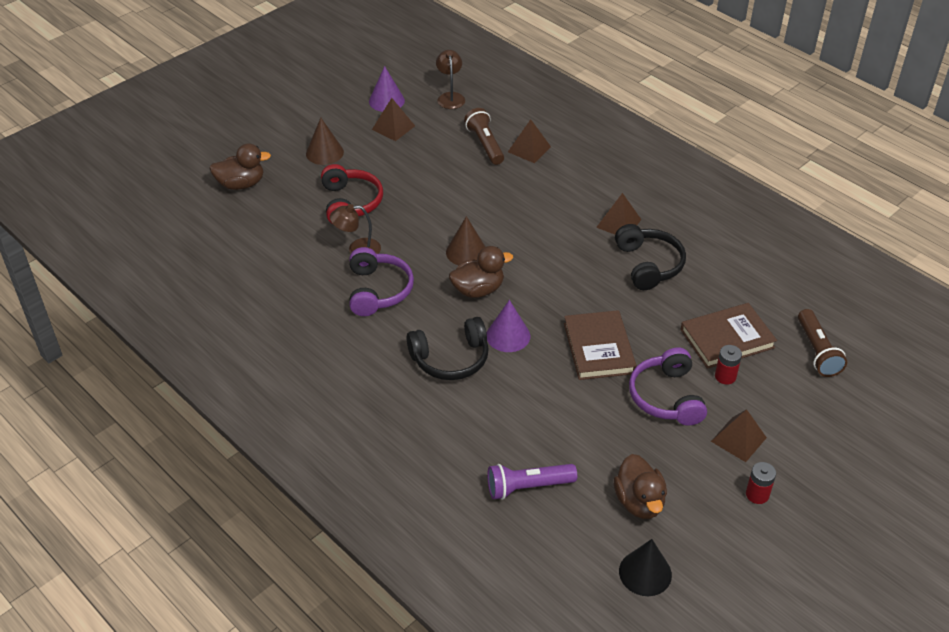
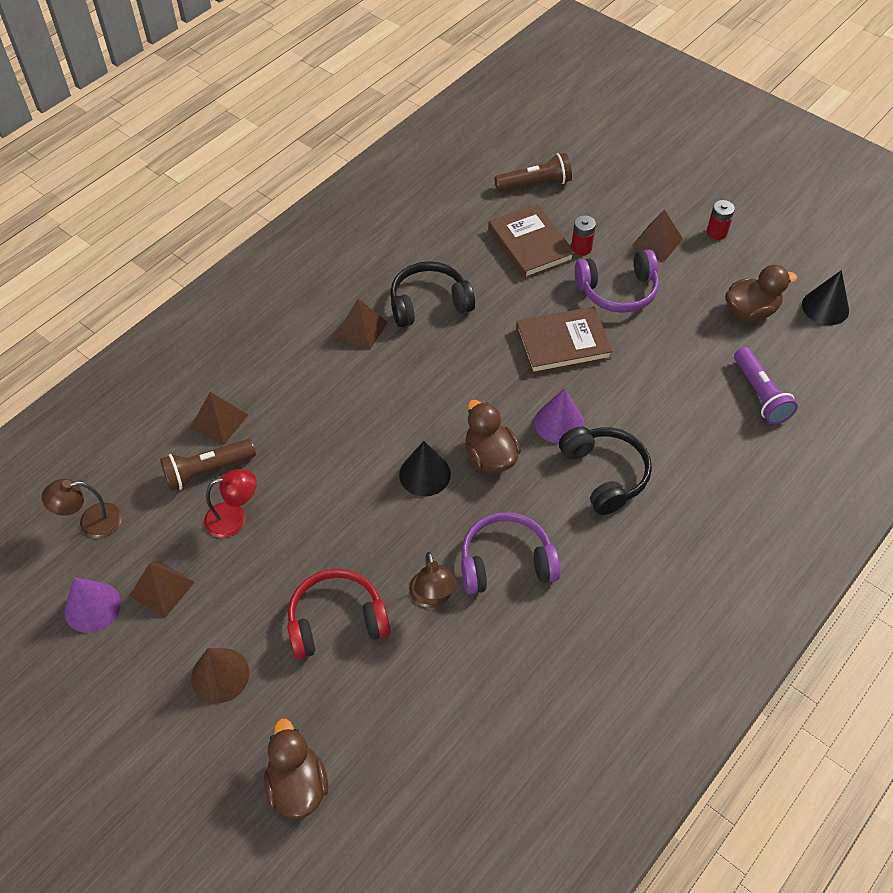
camera: 95 degrees left, 10 degrees up
brown cone [446,216,485,265] -> black cone [399,441,451,497]
none -> red lamp [204,469,257,538]

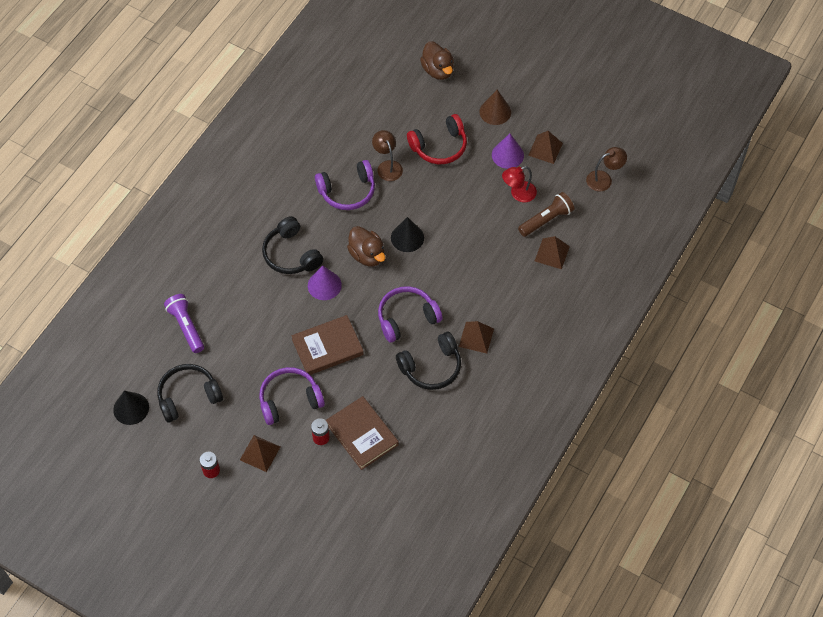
camera: 170 degrees right, 5 degrees up
purple cone [64,577,121,633] -> purple cone moved to [492,134,524,169]
brown flashlight [494,153,572,191] -> none
brown duck [725,265,797,321] -> black headphones [157,364,223,423]
none -> purple headphones [378,286,443,343]

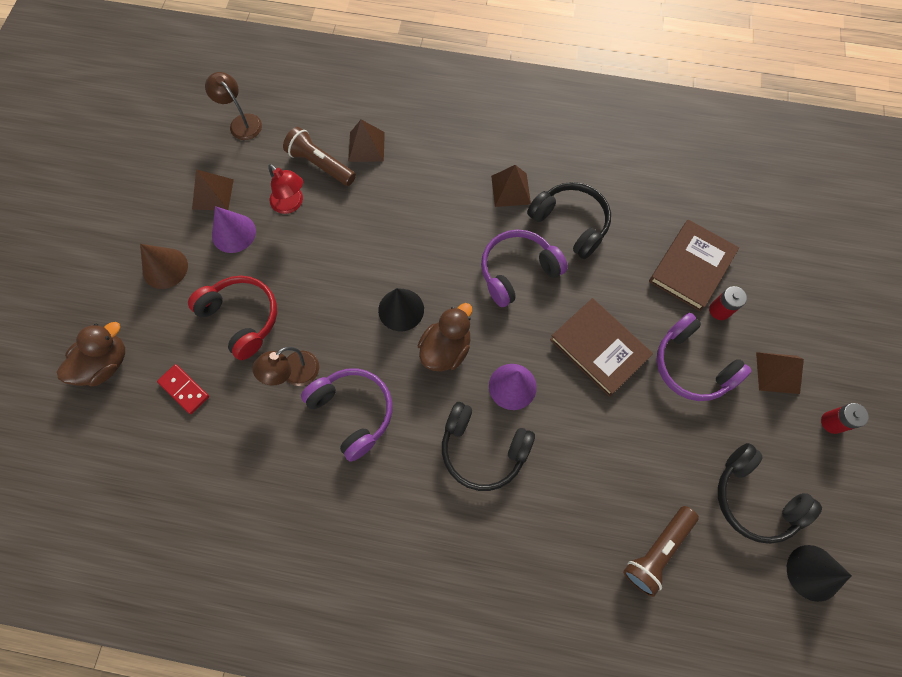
camera: 110 degrees left, 10 degrees up
purple flashlight [164,294,204,353] -> brown flashlight [623,506,699,597]
black headphones [262,216,323,274] -> black headphones turned 75 degrees clockwise [442,402,535,491]
purple headphones [378,286,443,343] -> purple headphones turned 105 degrees clockwise [481,229,568,307]
none -> red domino [157,364,209,414]

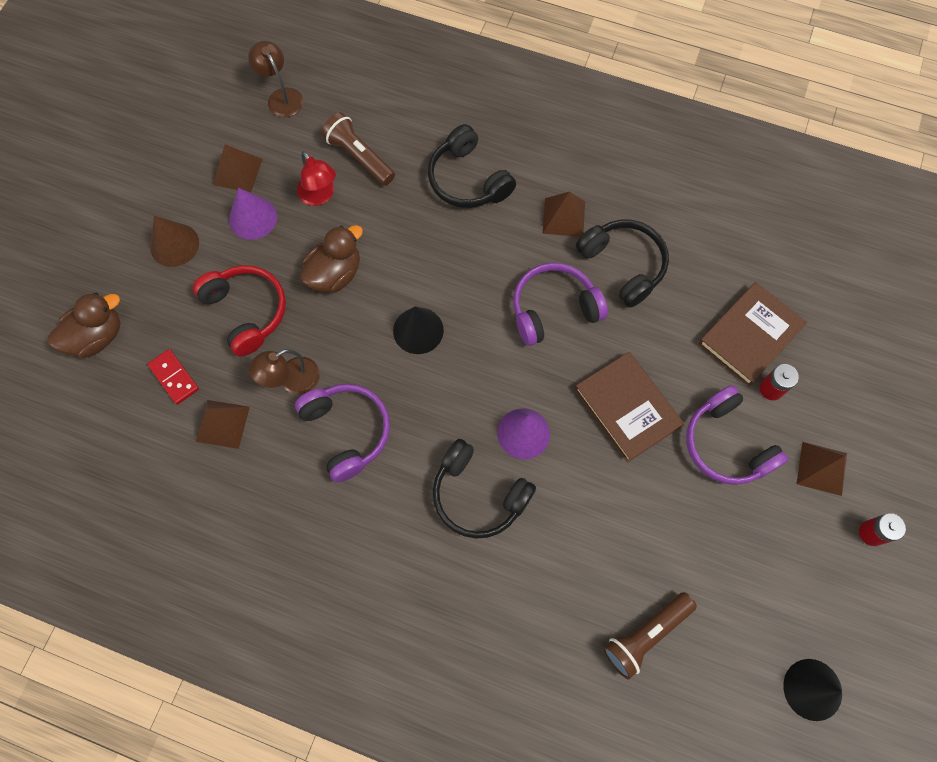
camera: 10 degrees right, 0 degrees up
brown pyramid [348,120,385,162] -> brown pyramid moved to [196,400,250,449]
brown duck [418,303,472,371] -> brown duck moved to [300,225,363,292]
black headphones [718,443,822,544] -> black headphones moved to [428,124,516,208]

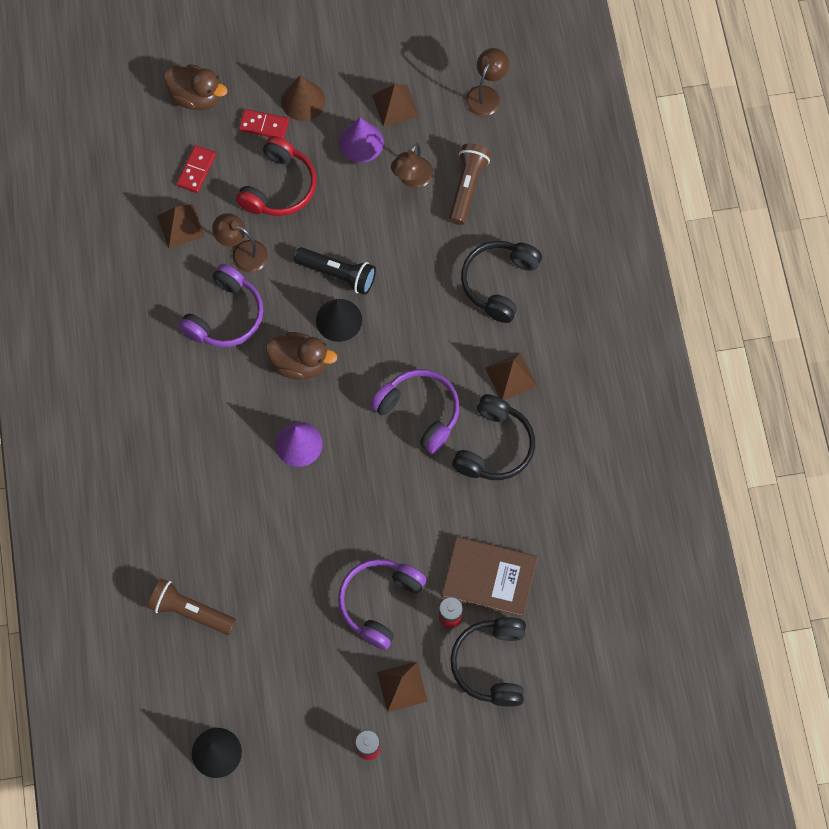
camera: 60 degrees right, 0 degrees up
red lamp [297,151,336,206] -> brown lamp [391,143,433,188]
brown duck [300,225,363,292] -> brown duck moved to [266,332,337,379]
black headphones [433,439,536,539] -> black headphones moved to [450,617,526,707]
brown book [574,352,684,462] -> none
none -> red domino [239,109,289,139]
none -> black flashlight [294,247,376,295]

